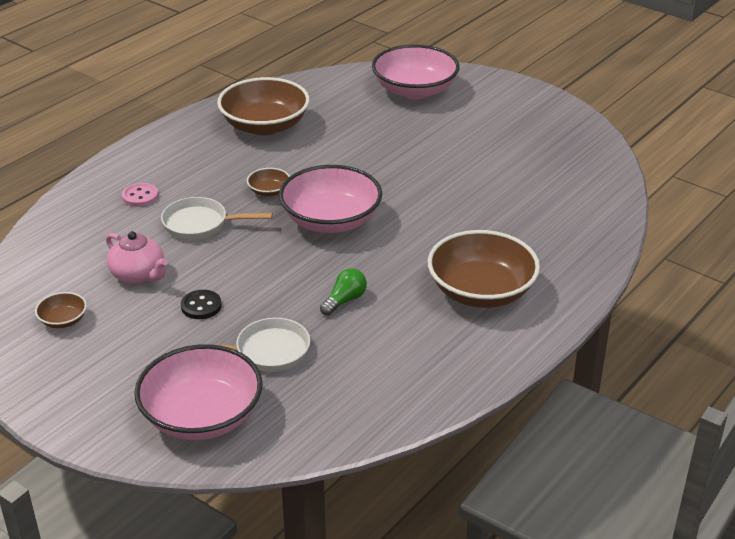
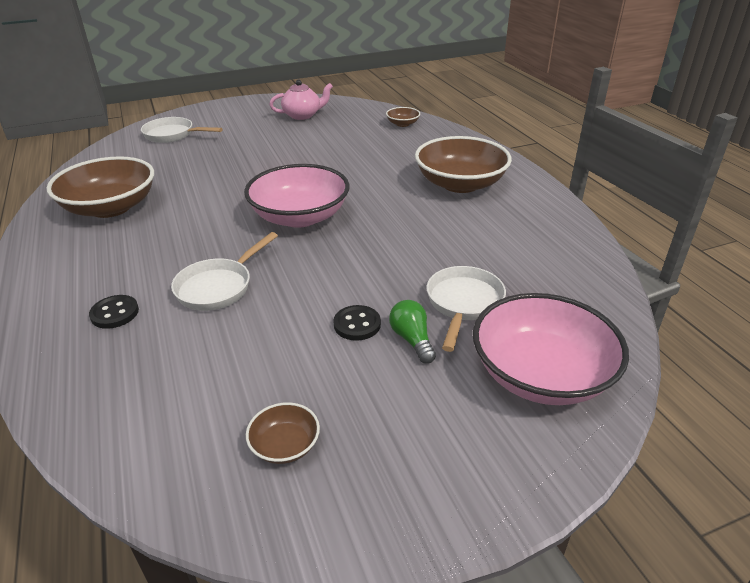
camera: 60 degrees left, 0 degrees up
pink teapot [106,231,168,284] -> pink teapot moved to [269,80,333,120]
pink button [122,183,158,207] -> black button [89,295,139,329]
brown bowl [247,168,290,197] -> brown bowl moved to [386,107,420,127]
green light bulb [320,268,367,316] -> green light bulb moved to [389,300,436,364]
pink bowl [372,45,459,99] -> white pan [141,117,223,143]

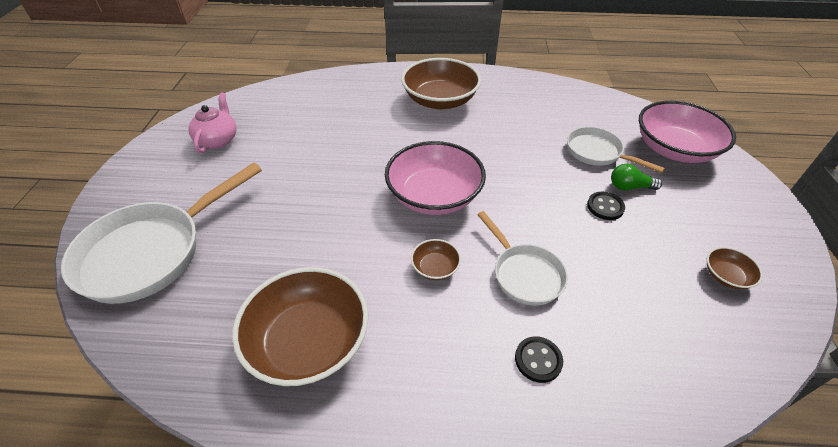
camera: 65 degrees left, 10 degrees up
white pan [141,117,223,143] -> white pan [61,163,262,304], size x1.75
brown bowl [386,107,420,127] -> brown bowl moved to [411,239,461,280]

